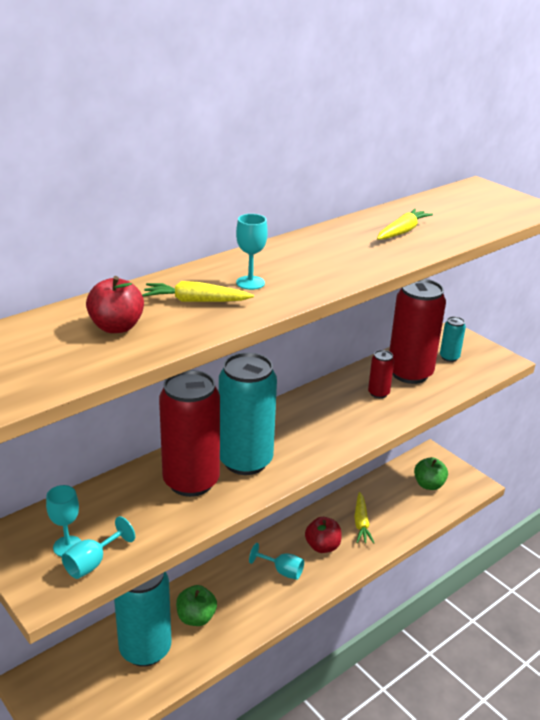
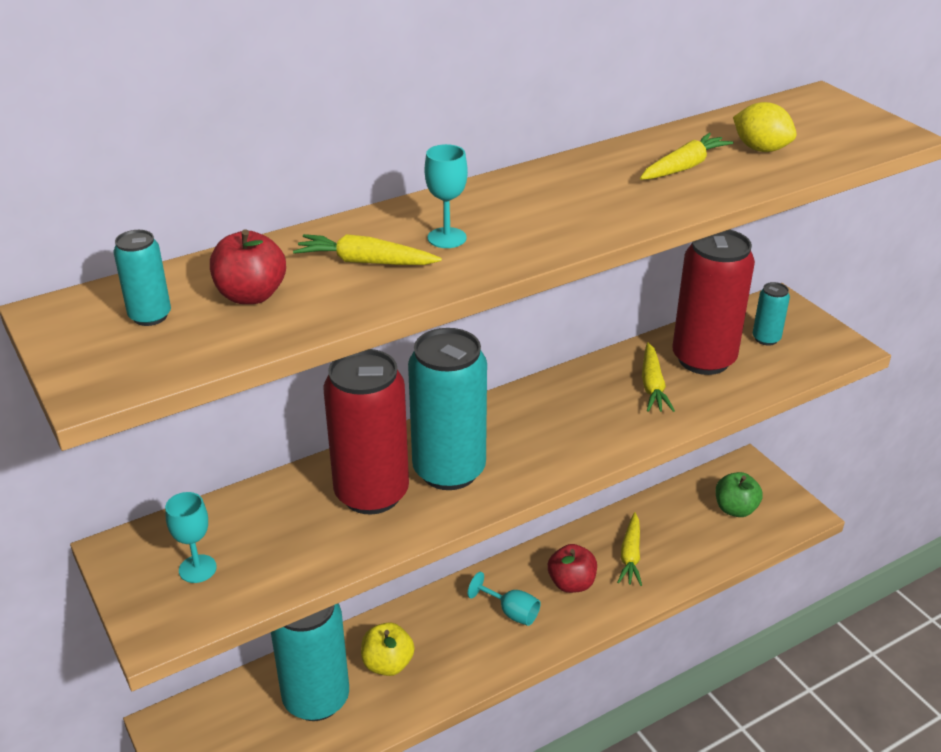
camera: 10 degrees right, 5 degrees up
turquoise goblet [62,516,135,579] -> none
green apple [176,585,217,626] -> yellow apple [361,622,415,676]
red can [368,350,394,398] -> yellow carrot [642,342,675,412]
none -> turquoise can [113,230,171,326]
none -> yellow lemon [733,102,797,152]

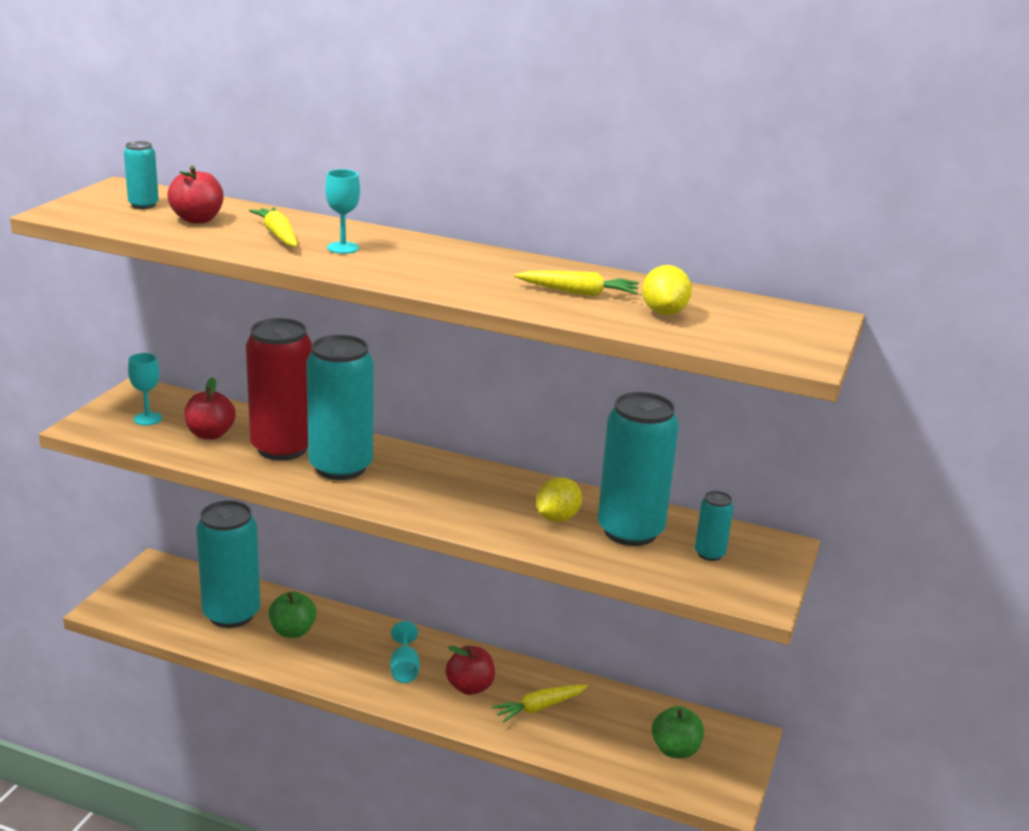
camera: 50 degrees right, 10 degrees down
yellow apple [361,622,415,676] -> green apple [269,591,317,638]
yellow carrot [642,342,675,412] -> yellow lemon [536,477,582,522]
red can [672,229,755,375] -> turquoise can [598,392,679,546]
none -> red apple [184,377,236,439]

